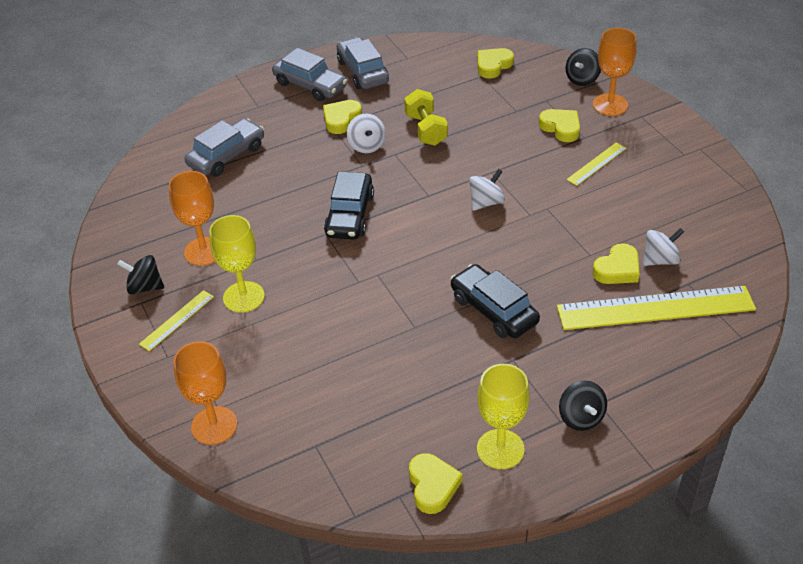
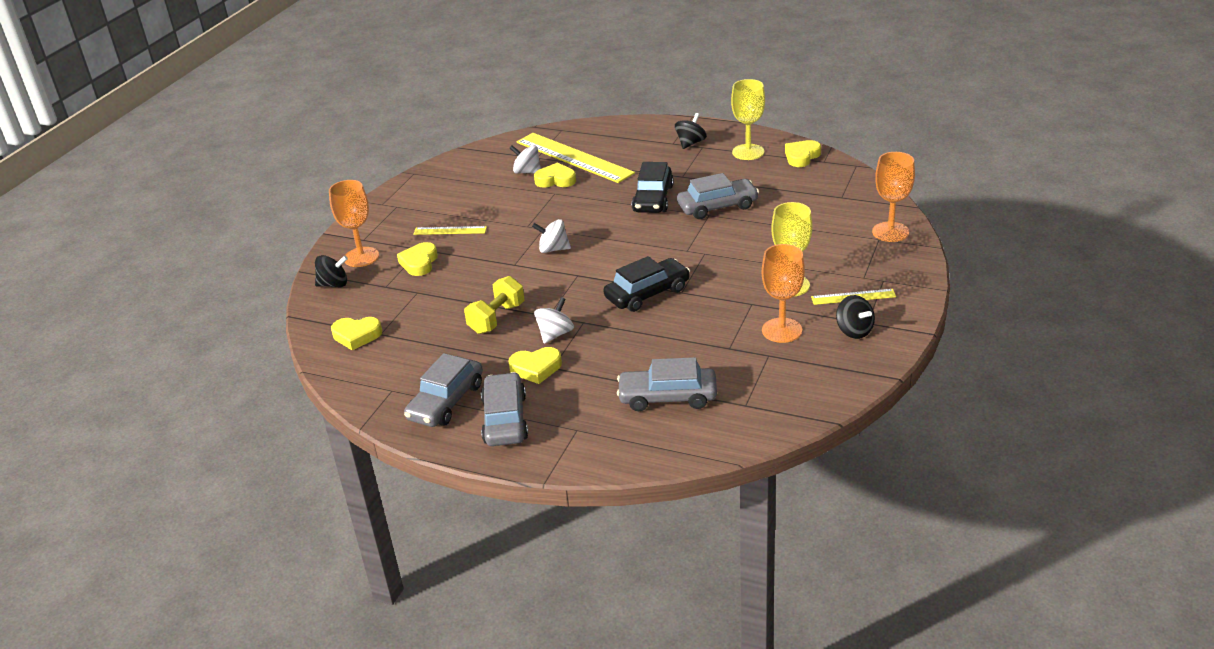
camera: 130 degrees left, 10 degrees down
none -> grey car [677,173,759,219]

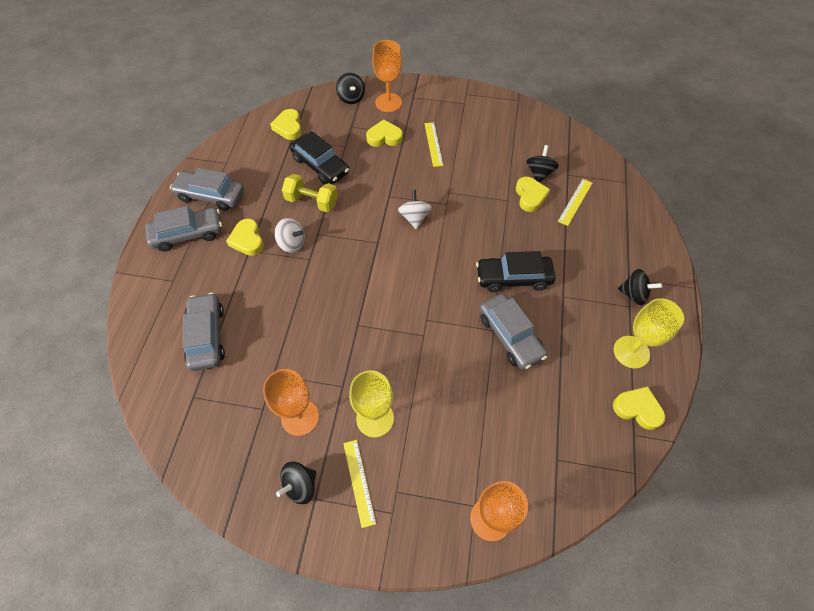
camera: 75 degrees right, 25 degrees up
white spinning top [510,145,541,174] -> black spinning top [527,145,559,183]
yellow ruler [516,133,635,183] -> yellow ruler [558,179,592,226], size x0.47
black car [603,256,690,312] -> black car moved to [289,131,349,184]

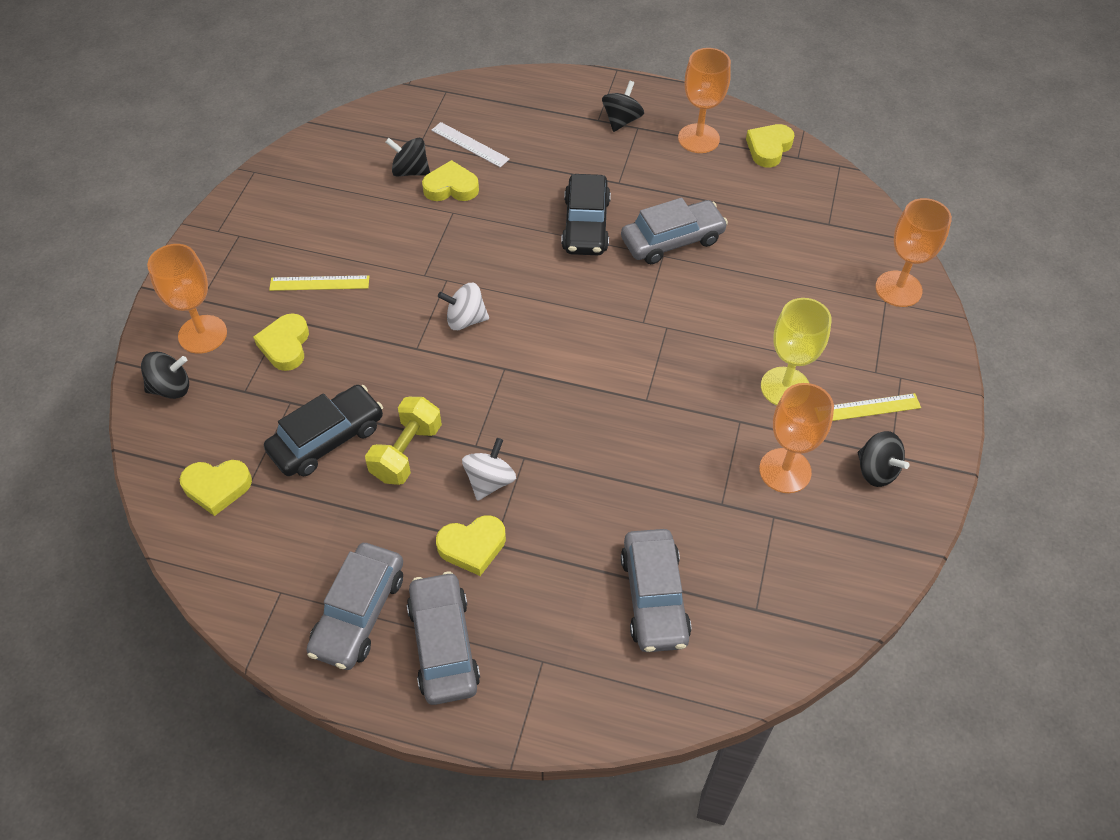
camera: 85 degrees left, 5 degrees down
grey car [183,293,225,371] -> grey car turned 90 degrees counterclockwise [621,529,691,652]
yellow ruler [558,179,592,226] -> white ruler [431,122,510,168]
yellow goblet [614,298,684,369] -> orange goblet [678,48,731,153]

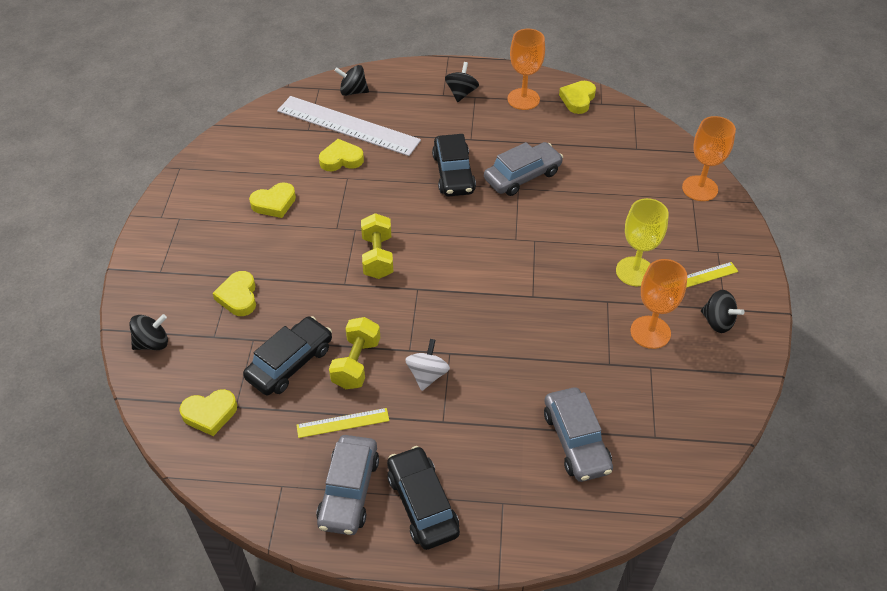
camera: 10 degrees left, 5 degrees down
orange goblet [147,244,227,354] -> none
yellow ruler [269,275,369,291] -> yellow ruler moved to [296,408,389,438]
black spinning top [386,138,430,177] -> black spinning top moved to [334,65,369,96]
grey car [407,571,480,705] -> black car [387,446,460,550]
white ruler [431,122,510,168] -> white ruler [277,96,421,156], size x2.14
yellow heart [436,515,506,576] -> yellow heart moved to [249,182,296,218]
white spinning top [438,283,489,330] -> yellow dumbbell [361,213,393,279]

